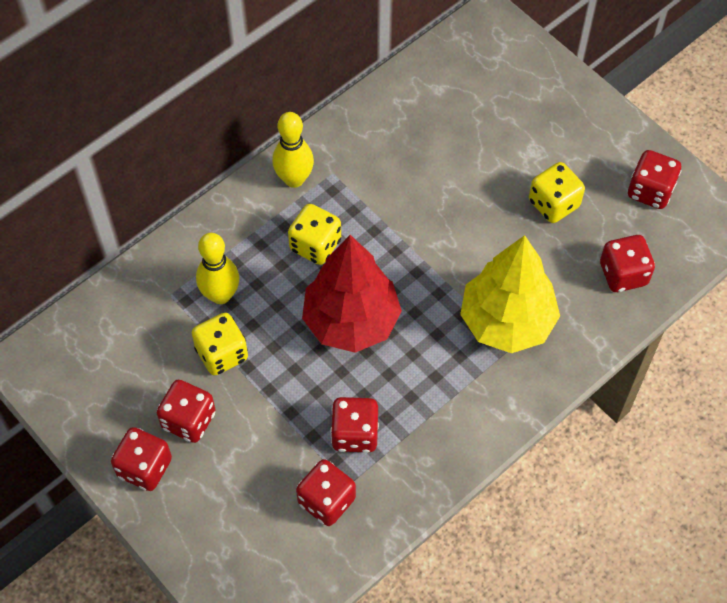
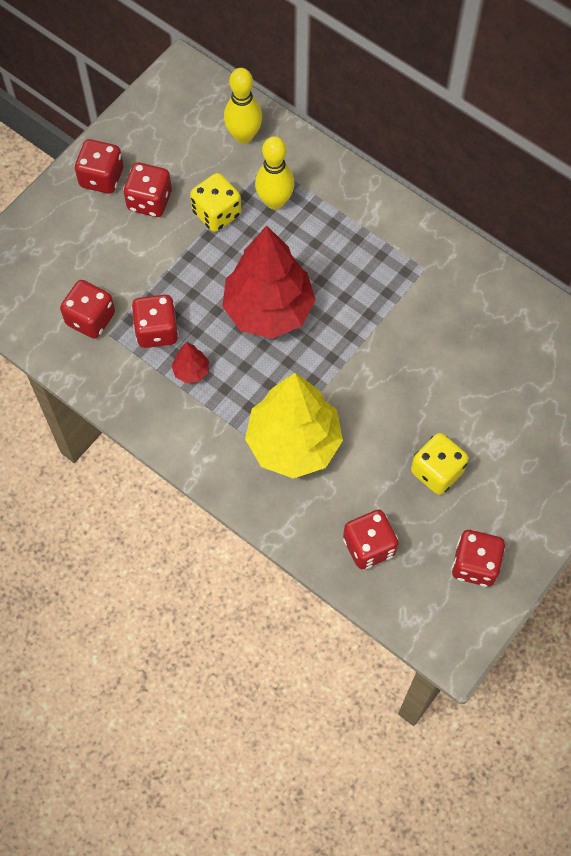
camera: 80 degrees right, 5 degrees up
yellow bowling pin [272,112,314,188] -> yellow bowling pin moved to [224,68,262,144]
yellow dice [288,204,341,265] -> none
none -> red tree [172,342,209,383]

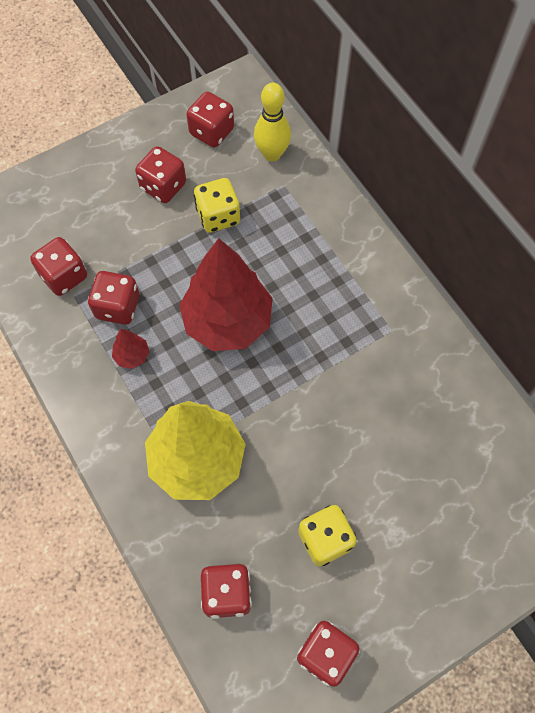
camera: 20 degrees right, 0 degrees up
red dice [74,139,123,194] -> red dice moved to [186,92,234,147]
yellow bowling pin [255,136,294,210] -> none

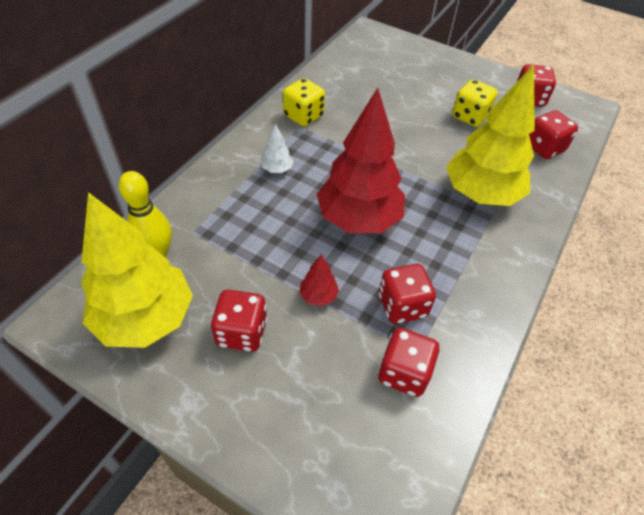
camera: 120 degrees left, 15 degrees down
red tree [112,329,149,369] -> red tree moved to [300,254,339,306]
red dice [186,92,234,147] -> yellow tree [81,192,193,348]
yellow dice [194,178,240,233] -> yellow dice moved to [283,78,325,126]
none -> white tree [261,123,293,173]

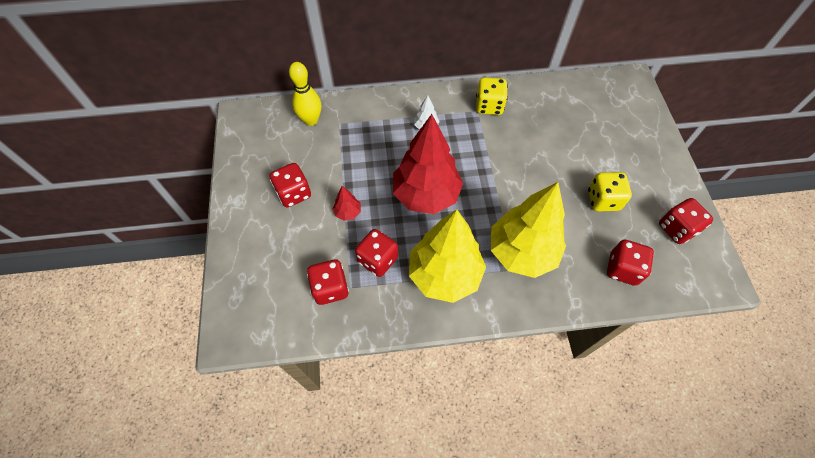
camera: 55 degrees right, 10 degrees up
yellow tree [81,192,193,348] -> yellow tree moved to [409,210,486,303]

